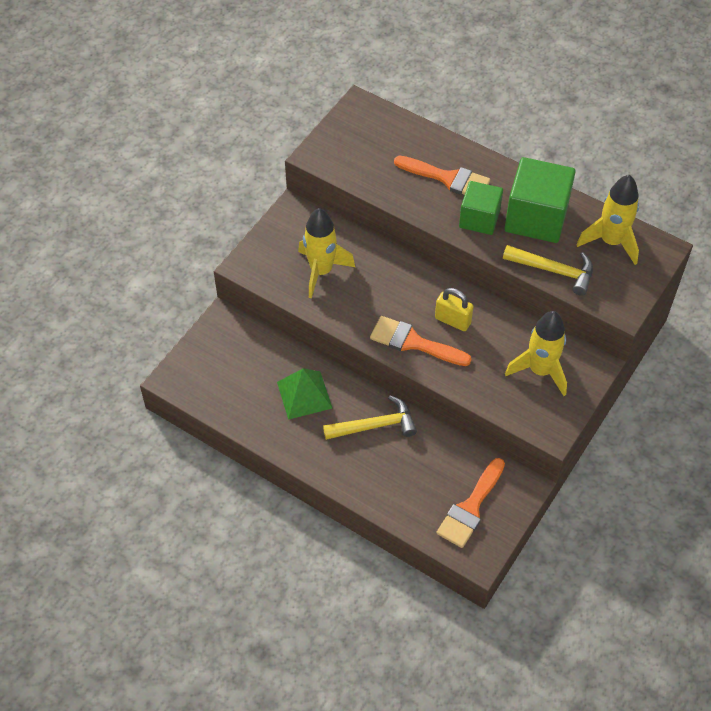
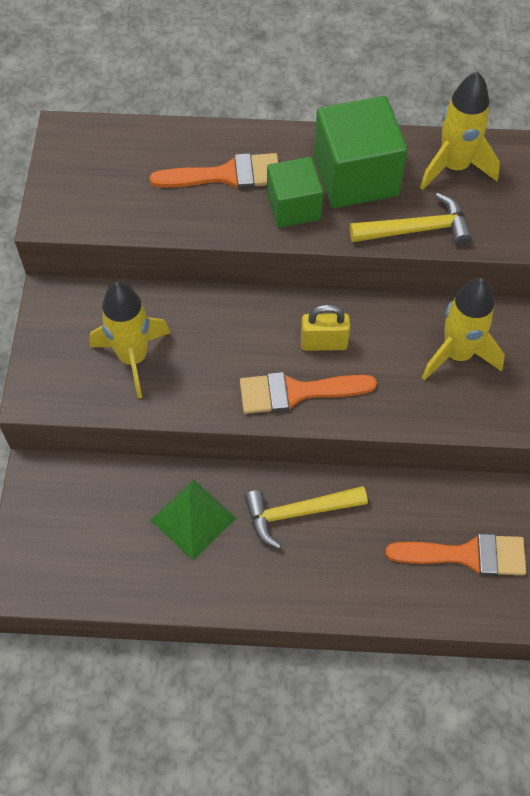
camera: 30 degrees left, 5 degrees up
yellow hammer [323,396,417,440] -> yellow hammer turned 150 degrees counterclockwise [244,486,368,549]
orange brush [437,458,505,548] -> orange brush turned 90 degrees counterclockwise [386,534,526,576]

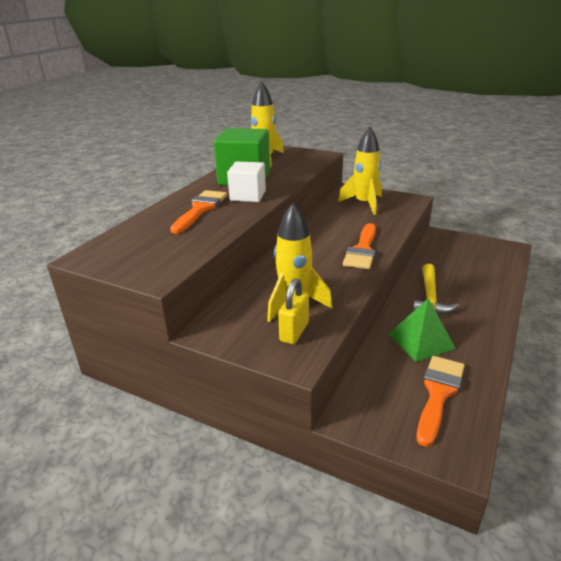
camera: 65 degrees left, 30 degrees down
green cube [267,157,323,228] -> white cube [227,161,266,202]
yellow padlock [301,304,350,351] -> yellow padlock moved to [278,278,309,344]
yellow hammer [350,193,472,246] -> none
orange brush [386,534,526,576] -> orange brush moved to [416,356,465,447]

